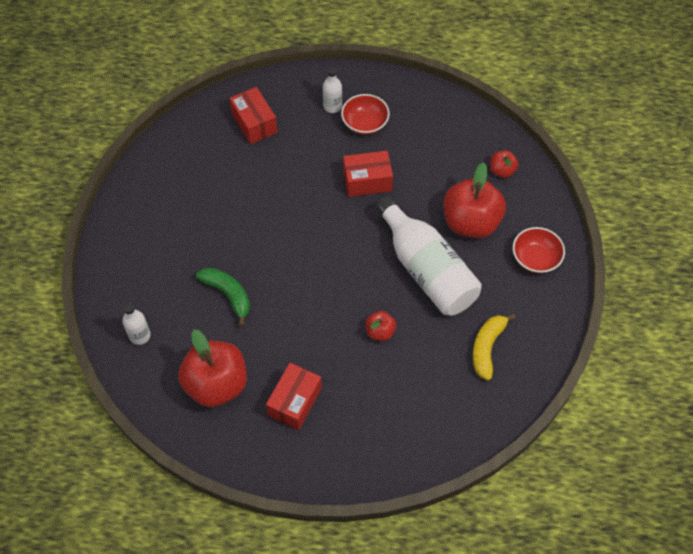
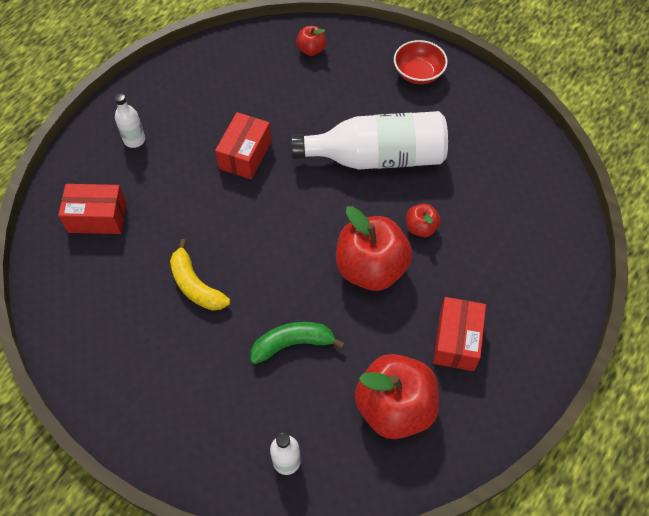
camera: 60 degrees left, 0 degrees up
red box [266,363,322,430] -> red box turned 45 degrees clockwise [433,297,486,371]
red bowl [341,94,390,135] -> none
red apple [444,162,506,238] -> red apple moved to [336,206,413,291]
yellow banana [473,313,516,380] -> yellow banana moved to [170,239,230,311]

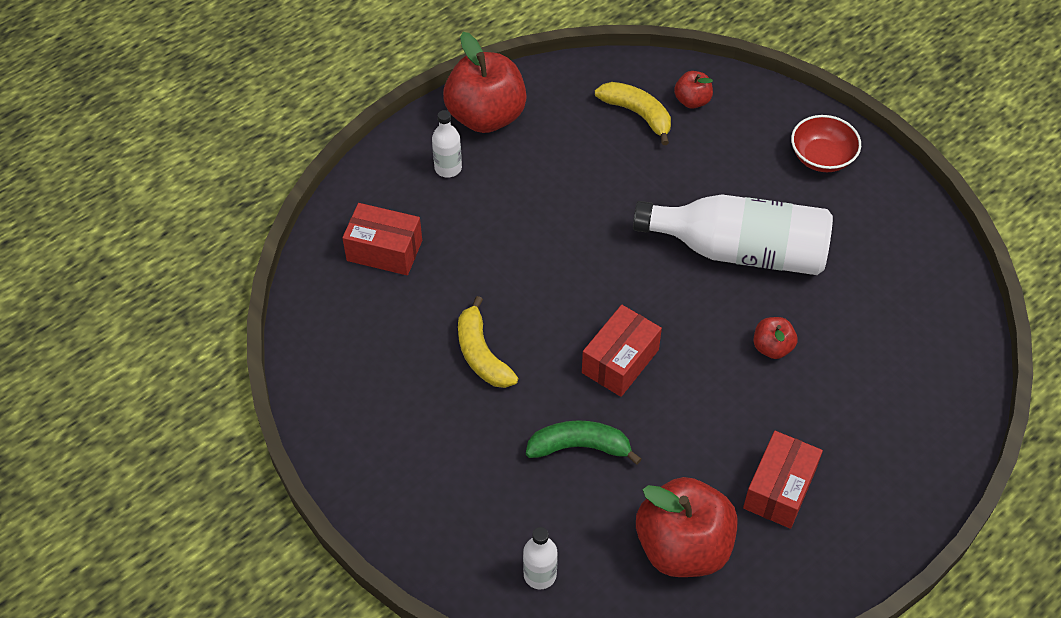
camera: 15 degrees right, 5 degrees down
red box [215,112,271,179] -> red box moved to [582,305,662,397]
red apple [336,206,413,291] -> red apple moved to [443,32,527,133]
none -> yellow banana [595,82,671,145]

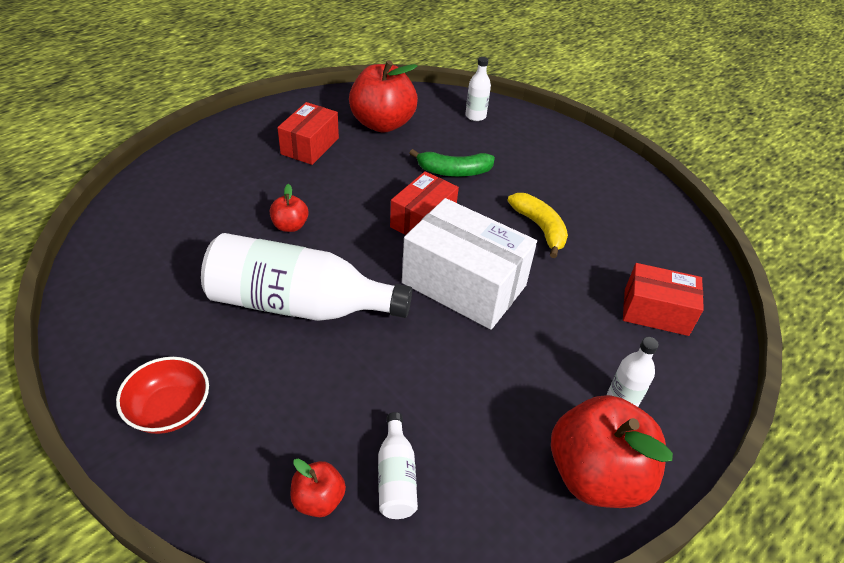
camera: 175 degrees right, 10 degrees down
yellow banana [595,82,671,145] -> white bottle [378,412,418,519]
none -> white box [402,198,537,330]

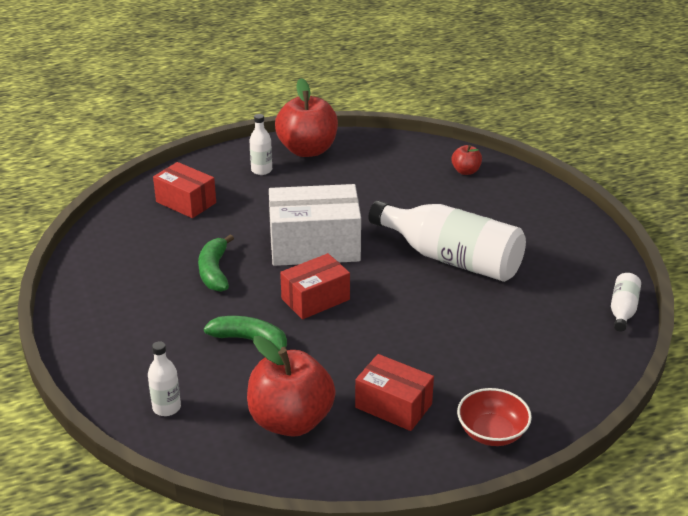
camera: 155 degrees left, 10 degrees down
red bowl [116,357,209,434] -> red bowl moved to [457,388,532,446]
red apple [270,184,309,232] -> none
red box [277,102,339,165] -> red box turned 75 degrees clockwise [355,354,434,431]
white bottle [378,412,418,519] -> white bottle moved to [611,273,641,332]
white box [402,198,537,330] -> white box turned 60 degrees counterclockwise [269,184,361,266]
yellow banana [508,193,568,258] -> green banana [198,234,234,292]

